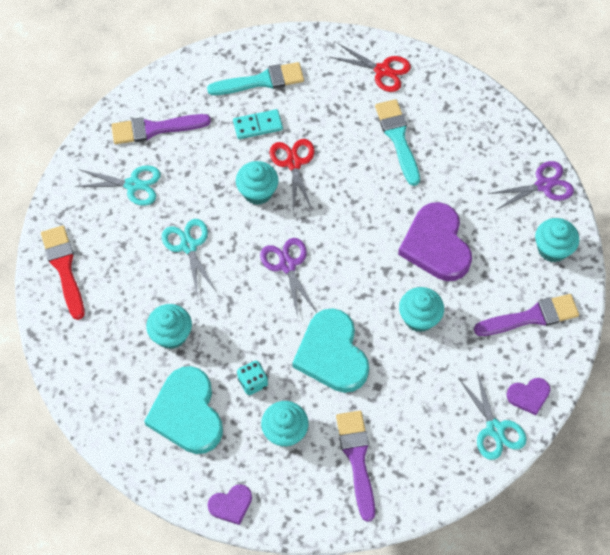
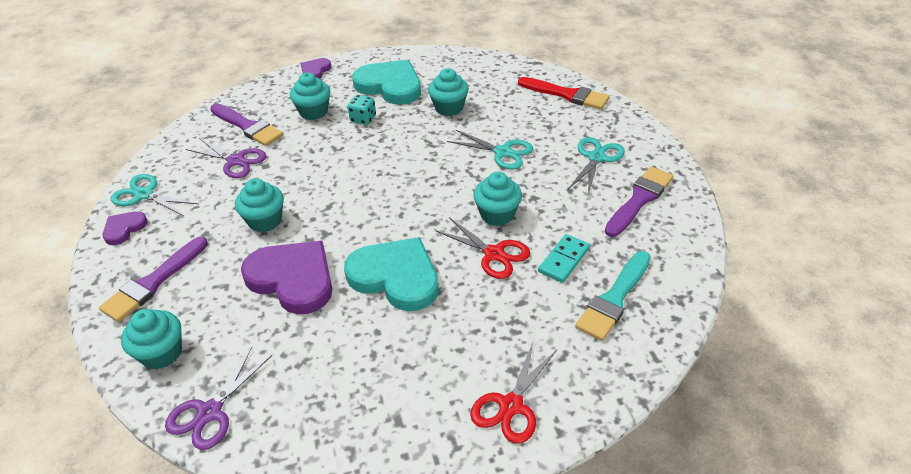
camera: 140 degrees right, 20 degrees down
turquoise scissors [75,165,161,206] -> turquoise scissors turned 150 degrees clockwise [568,137,625,195]
purple scissors [260,238,316,317] -> purple scissors moved to [186,138,266,178]
turquoise heart [293,308,369,393] -> turquoise heart moved to [344,237,439,311]
red scissors [330,43,411,92] -> red scissors turned 45 degrees counterclockwise [470,342,557,443]
turquoise brush [375,99,420,186] -> none

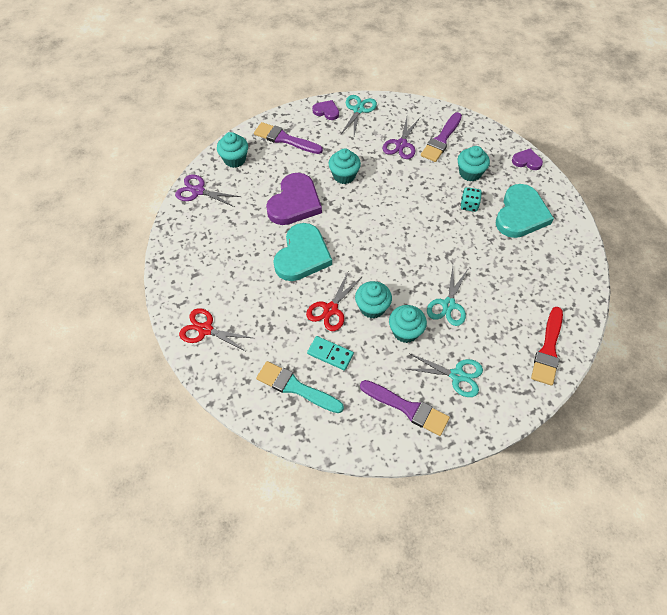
camera: 80 degrees right, 15 degrees up
turquoise cupcake [428,68,469,116] -> turquoise cupcake moved to [389,305,427,343]

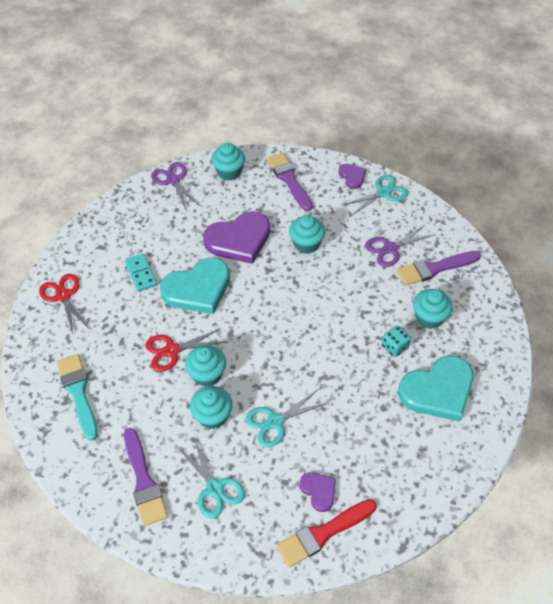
camera: 40 degrees right, 5 degrees down
turquoise domino [307,336,354,371] -> turquoise domino moved to [125,254,157,292]
purple heart [512,149,543,170] -> purple heart moved to [300,472,336,512]

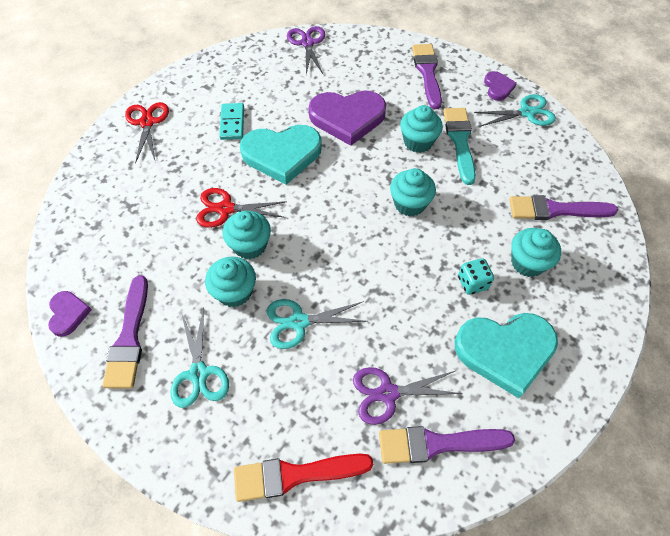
camera: 20 degrees right, 5 degrees up
turquoise brush [57,354,98,441] -> turquoise brush moved to [443,108,476,185]
turquoise cupcake [211,143,245,180] -> turquoise cupcake moved to [390,168,436,217]
purple heart [300,472,336,512] -> purple heart moved to [48,291,92,337]
purple scissors [365,224,435,267] -> purple scissors moved to [353,367,463,425]
none -> purple brush [379,426,515,464]

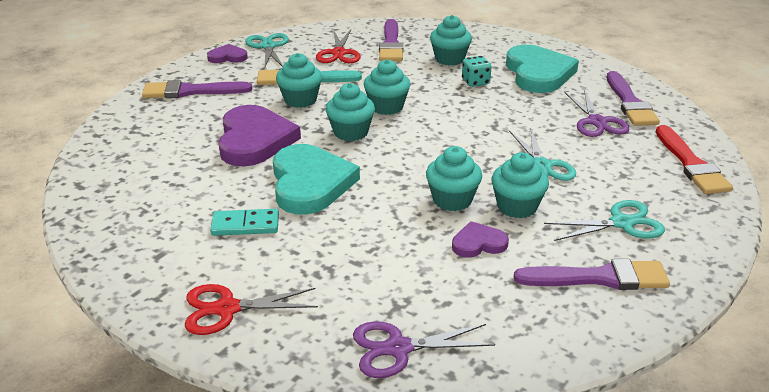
camera: 90 degrees left, 25 degrees down
purple heart [48,291,92,337] -> purple heart moved to [452,221,509,258]
red scissors [196,188,287,228] -> red scissors moved to [316,30,361,63]
purple scissors [287,26,325,75] -> purple scissors moved to [353,321,495,378]
none -> turquoise cupcake [326,83,375,141]

